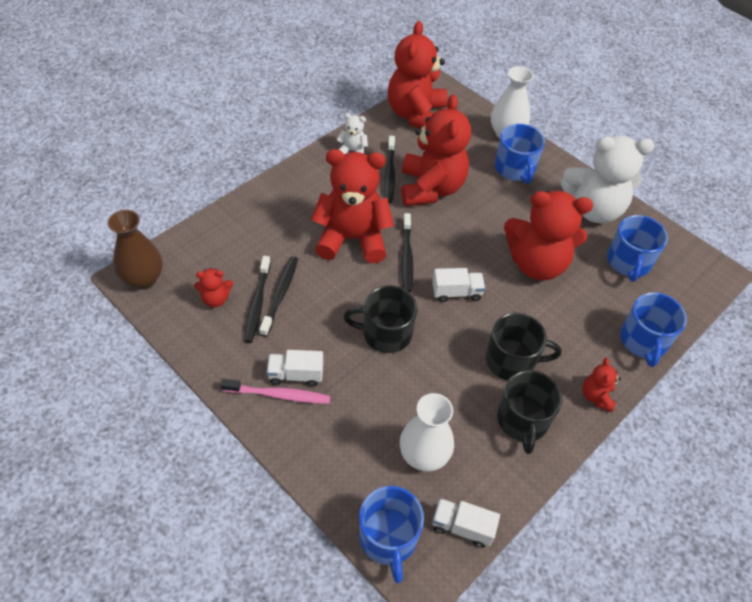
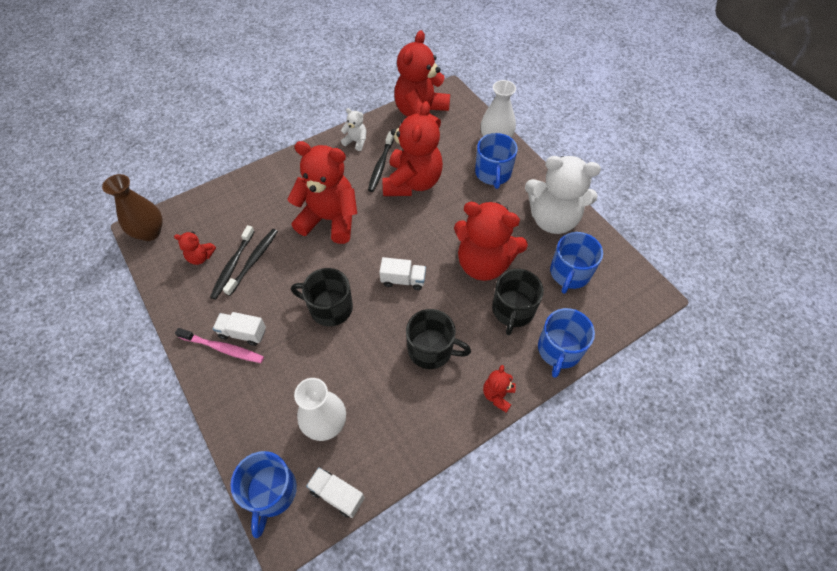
camera: 15 degrees right, 5 degrees up
black toothbrush [402,213,414,293] -> none
black mug [497,370,562,454] -> black mug moved to [492,269,544,335]

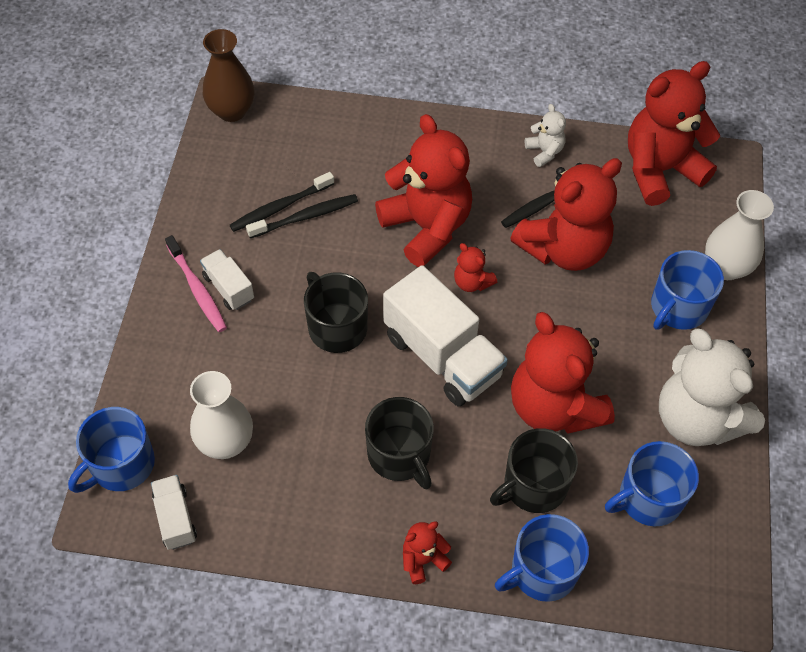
camera: 40 degrees right, 0 degrees up
red teddy bear [174,231,216,265] -> red teddy bear moved to [454,243,497,292]
white truck [379,257,426,290] -> white truck [383,265,508,406], size x2.00

